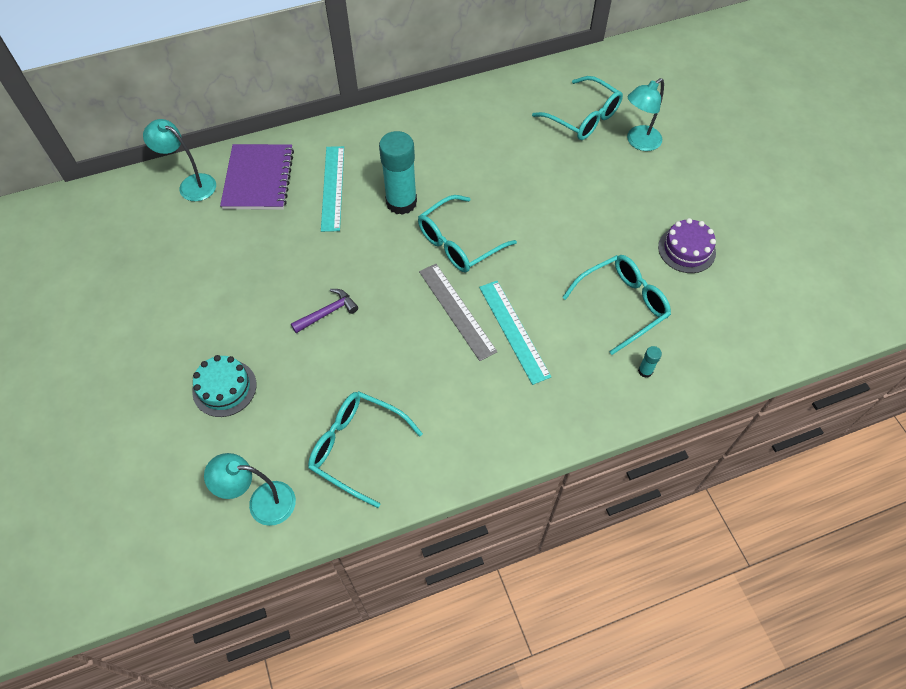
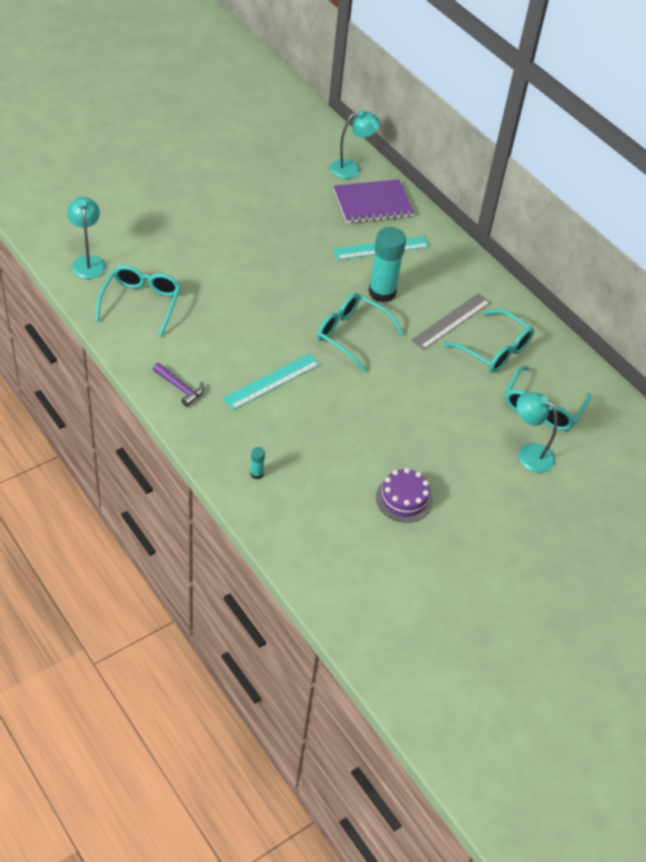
camera: 70 degrees right, 10 degrees down
turquoise lamp [143,119,216,201] -> turquoise lamp turned 60 degrees clockwise [330,110,380,179]
turquoise cake [192,355,257,417] -> none
purple hammer [291,289,358,333] -> purple hammer moved to [153,363,204,407]
grey ruler [419,264,498,361] -> grey ruler moved to [411,293,491,350]
turquoise glasses [562,255,671,355] -> turquoise glasses moved to [444,309,534,373]

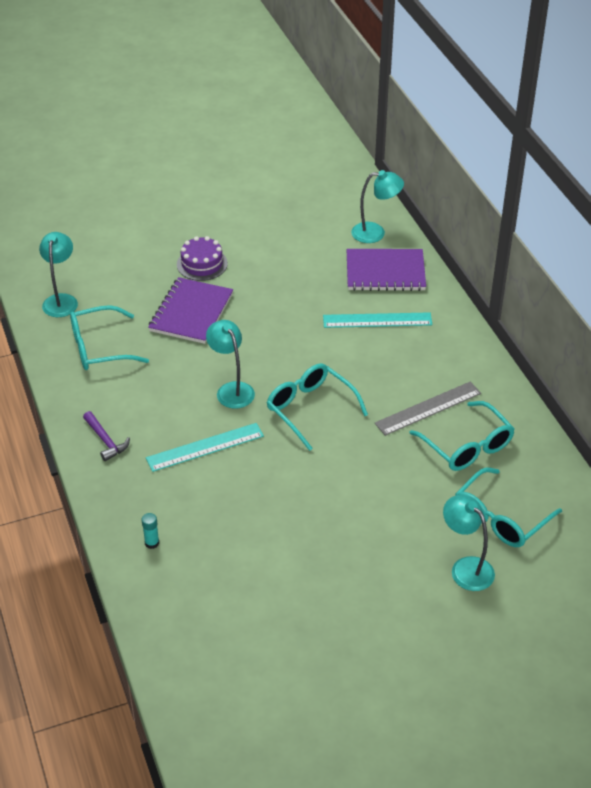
camera: 20 degrees right, 5 degrees down
turquoise glasses [95,265,181,337] -> turquoise glasses turned 135 degrees counterclockwise [70,305,149,370]
turquoise glue stick [368,227,406,302] -> none
purple cake [376,468,433,523] -> purple cake moved to [177,236,228,281]
none -> purple notebook [148,277,233,344]
none -> turquoise lamp [206,320,255,409]

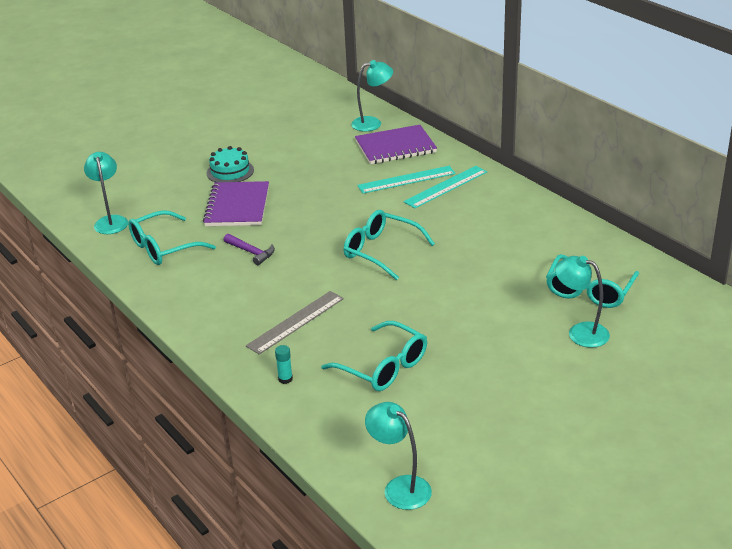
camera: 15 degrees left, 10 degrees down
purple hammer [83,411,130,461] -> purple hammer moved to [224,234,275,265]
turquoise ruler [146,423,264,472] -> turquoise ruler moved to [403,166,487,208]
purple cake [177,236,228,281] -> turquoise cake [207,146,254,182]
turquoise lamp [206,320,255,409] -> turquoise lamp moved to [365,402,432,510]
grey ruler [375,382,481,436] -> grey ruler moved to [246,291,344,355]
turquoise glasses [409,401,515,471] -> turquoise glasses moved to [321,321,427,391]

